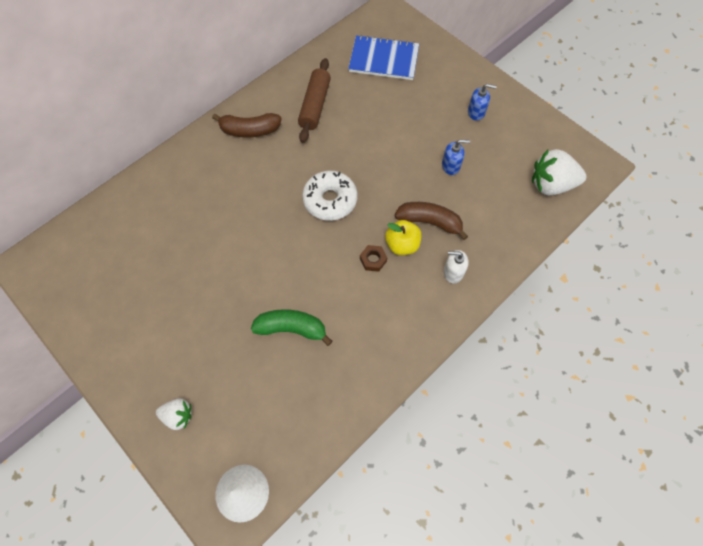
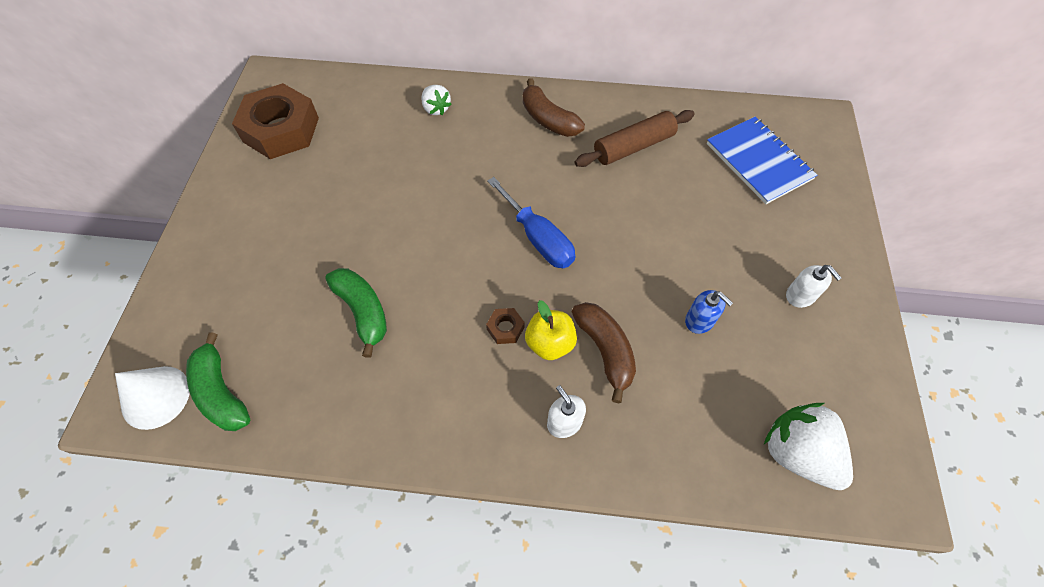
camera: 50 degrees right, 5 degrees down
white strawberry [156,398,192,430] -> white strawberry moved to [421,85,452,115]
white donut [302,171,357,221] -> blue screwdriver [487,177,575,268]
blue soap dispenser [468,84,497,121] -> white soap dispenser [786,265,842,308]
none -> green banana [186,332,250,431]
none -> brown nut [232,83,319,159]

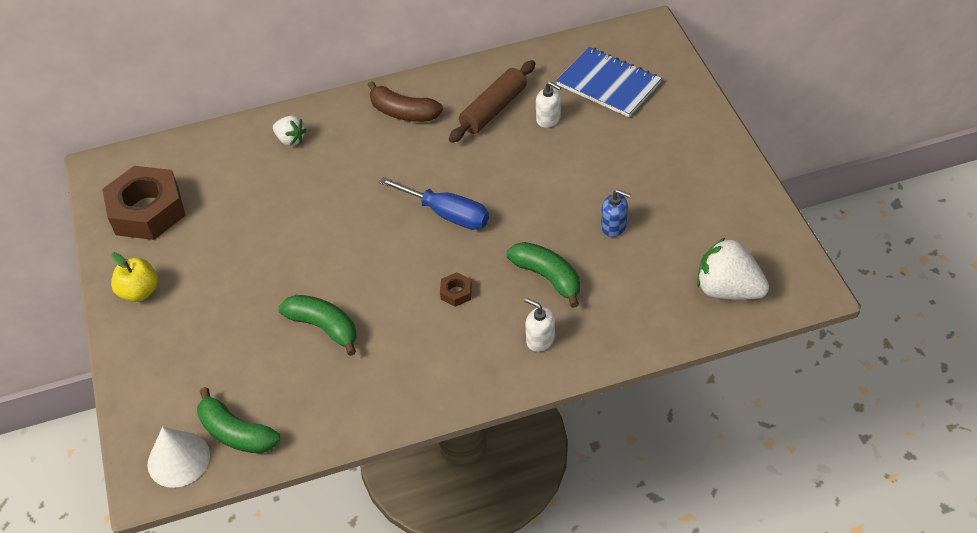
camera: 20 degrees left, 10 degrees down
yellow apple [525,300,577,360] -> yellow apple moved to [111,252,158,302]
brown banana [572,302,636,403] -> green banana [506,242,580,308]
white soap dispenser [786,265,842,308] -> white soap dispenser moved to [536,81,561,128]

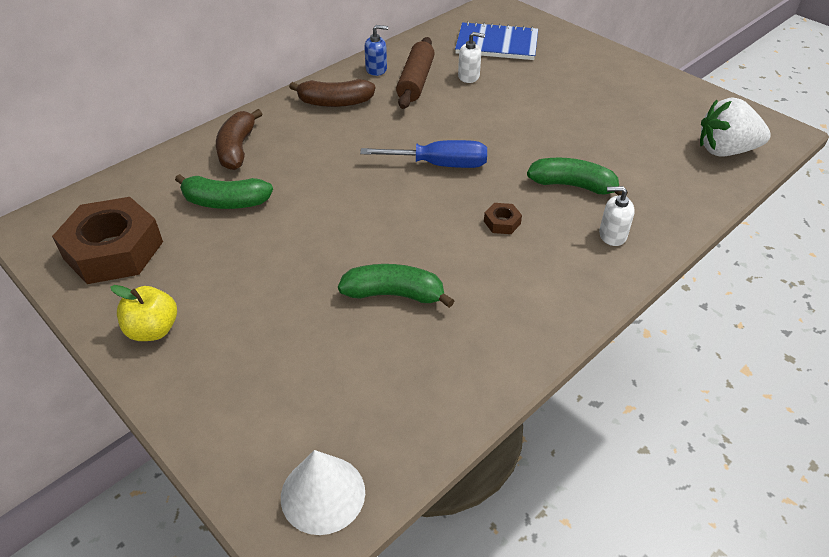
camera: 30 degrees left, 5 degrees down
green banana [197,387,280,454] -> green banana moved to [175,174,273,209]
white strawberry [273,116,306,146] -> brown banana [216,109,262,170]
blue soap dispenser [601,190,631,237] -> blue soap dispenser moved to [364,25,388,76]

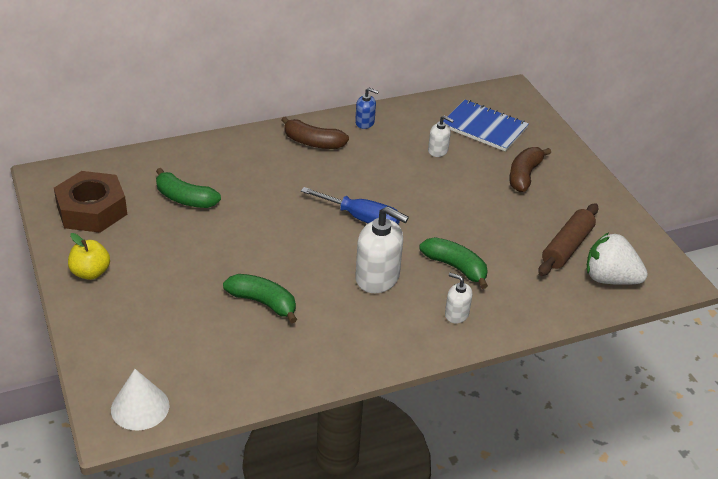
camera: 20 degrees right, 5 degrees down
brown banana [216,109,262,170] -> brown banana moved to [509,147,551,192]
brown rolling pin [396,37,435,109] -> brown rolling pin moved to [538,203,598,276]
brown nut [484,203,522,234] -> white soap dispenser [355,206,409,293]

